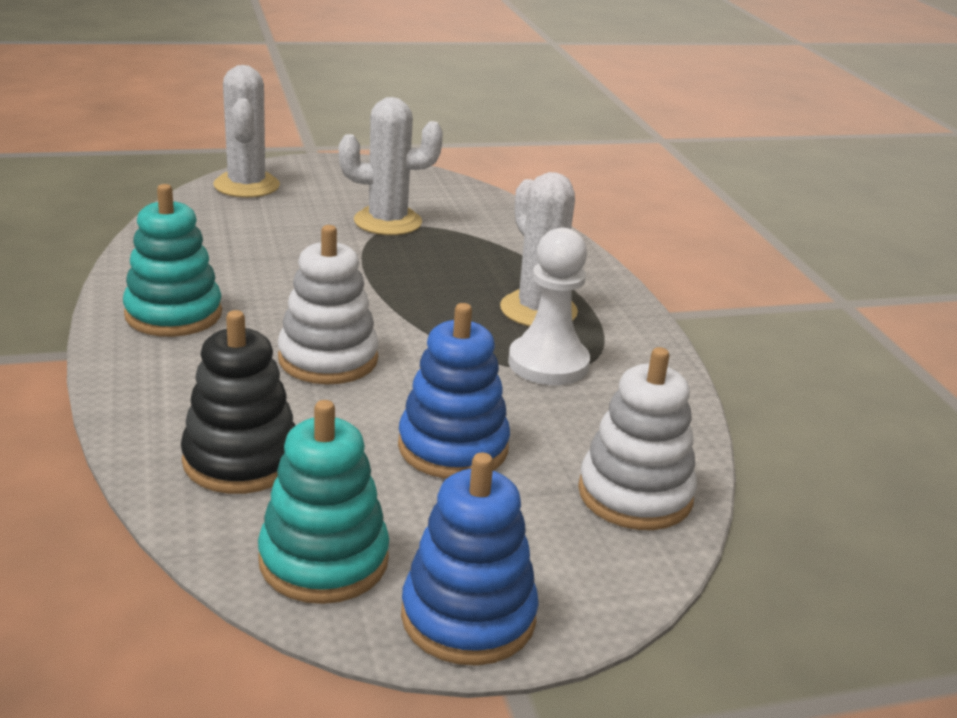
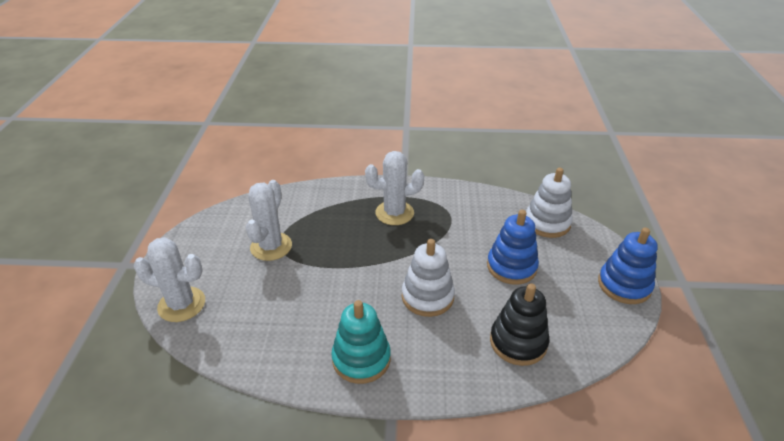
camera: 70 degrees left, 10 degrees up
turquoise stacking toy [258,400,389,604] -> none
white pawn [508,228,590,385] -> none

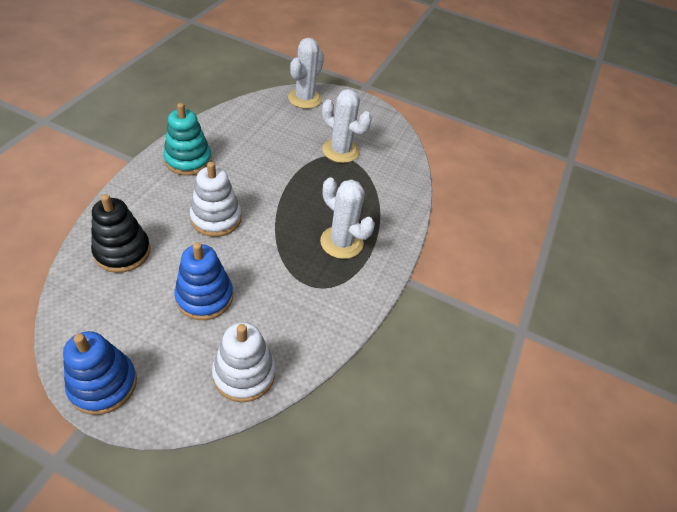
camera: 105 degrees right, 10 degrees up
white cactus [365,151,424,225] -> white cactus turned 60 degrees counterclockwise [320,178,375,259]

